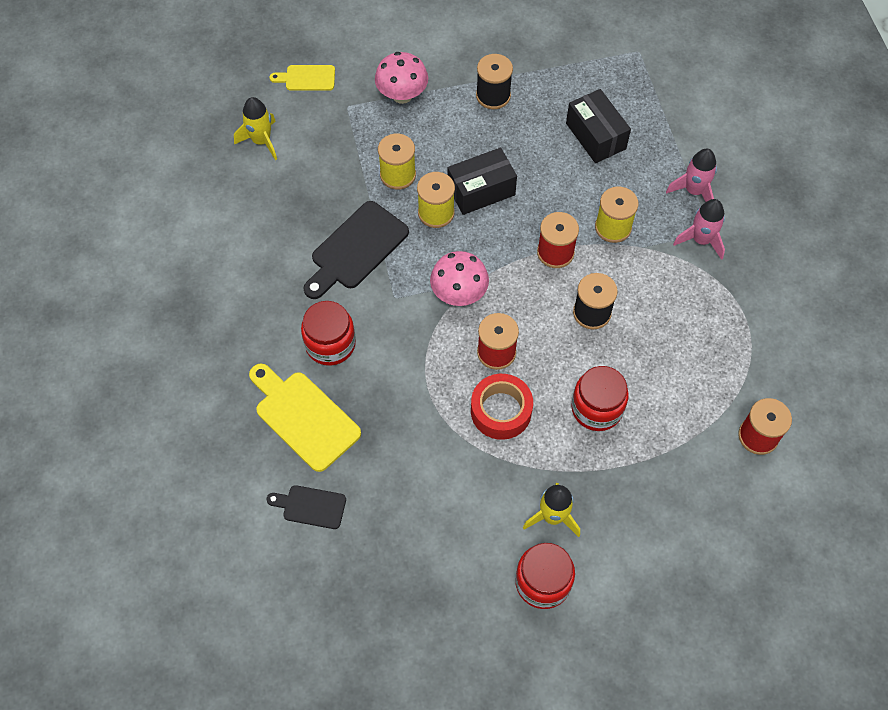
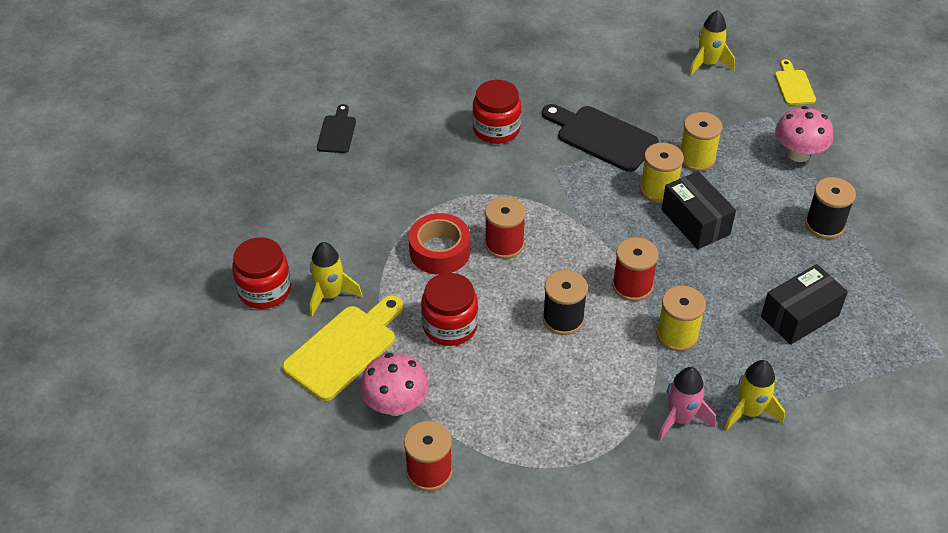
camera: 85 degrees right, 15 degrees down
yellow cutting board [249,364,361,472] -> yellow cutting board moved to [282,295,404,401]
pink mushroom [430,251,489,306] -> pink mushroom moved to [360,353,429,416]
pink rocket [666,149,717,202] -> yellow rocket [724,360,785,431]

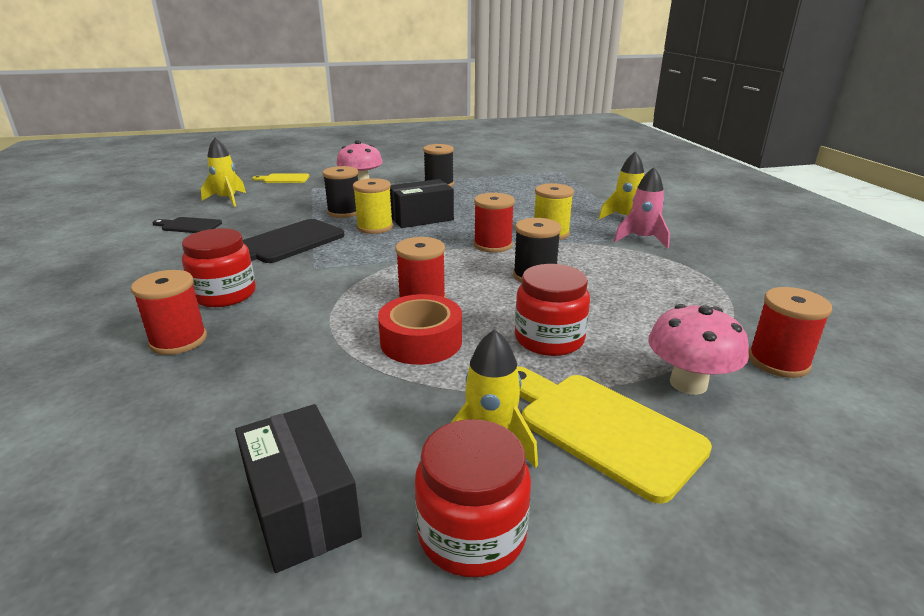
camera: 85 degrees left, 20 degrees down
black cutting board [317,104,356,153] -> black cutting board moved to [153,217,222,233]
yellow spool [680,112,723,171] -> black spool [323,166,358,218]
black box [761,264,848,345] -> black box moved to [235,404,362,573]
none -> red spool [131,270,207,355]

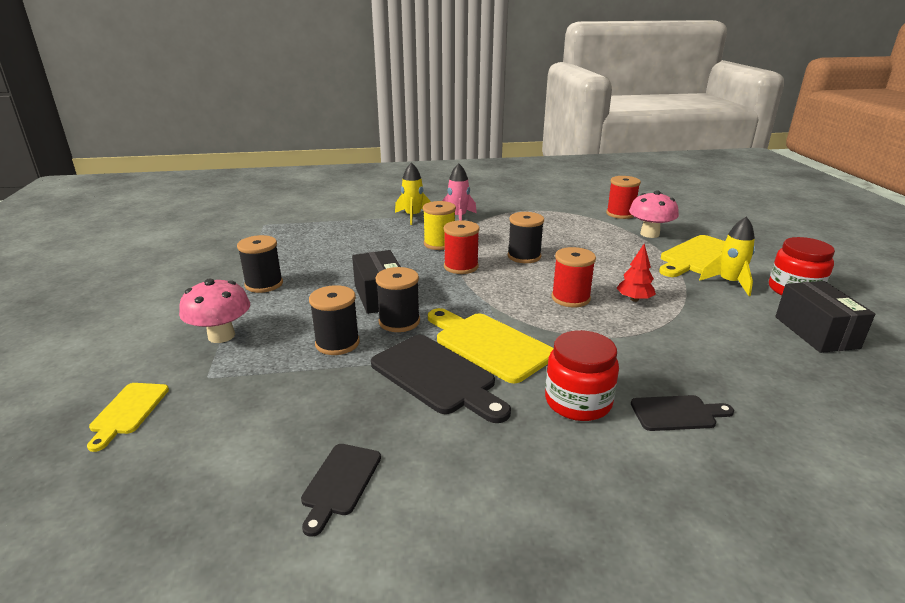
camera: 85 degrees left, 0 degrees up
red spool [131,270,207,355] -> black cutting board [631,395,734,431]
yellow rocket [201,138,246,207] -> none
black box [235,404,362,573] -> black box turned 75 degrees counterclockwise [775,281,875,353]
yellow spool [353,178,393,234] -> black spool [376,267,420,332]
red tape [378,294,462,365] -> red tree [617,244,656,302]
red jar [515,264,590,356] -> none
none -> yellow cutting board [428,308,554,383]

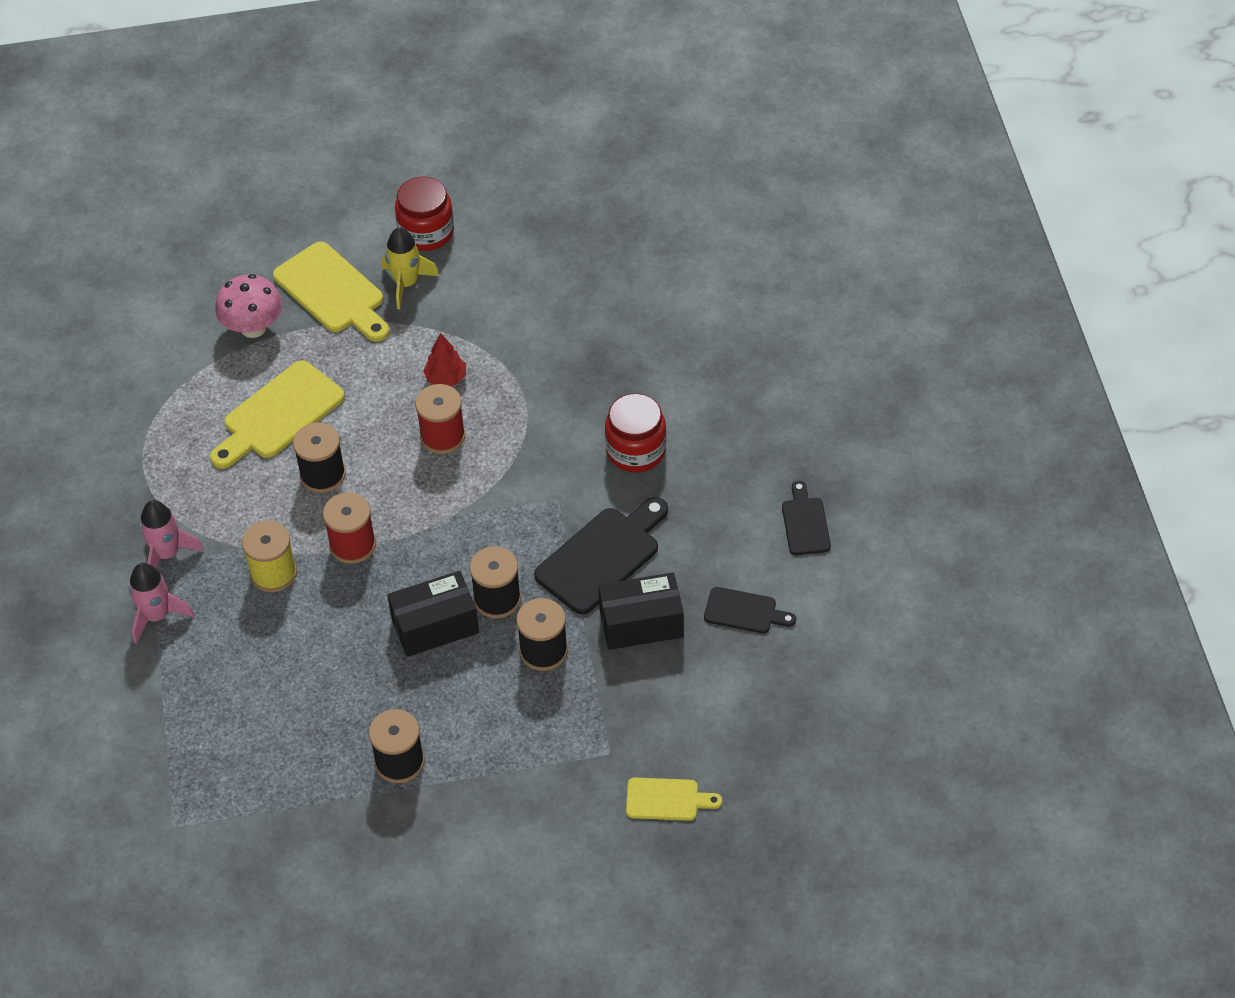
camera: 90 degrees left, 25 degrees up
pink mushroom [179,278,250,343] -> none
yellow rocket [395,162,431,225] -> pink rocket [129,563,194,644]
yellow cutting board [428,308,554,383] -> yellow cutting board moved to [210,360,345,469]
red spool [606,176,641,219] -> none
black cutting board [631,395,734,431] -> black cutting board moved to [782,481,831,555]
black box [775,281,875,353] -> black box moved to [598,572,684,650]

